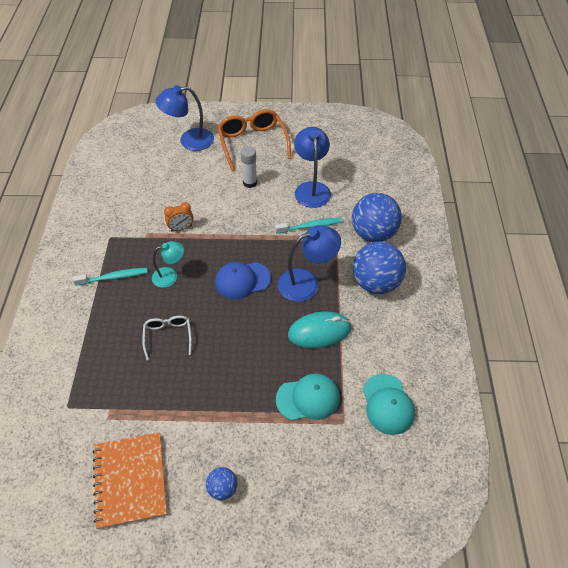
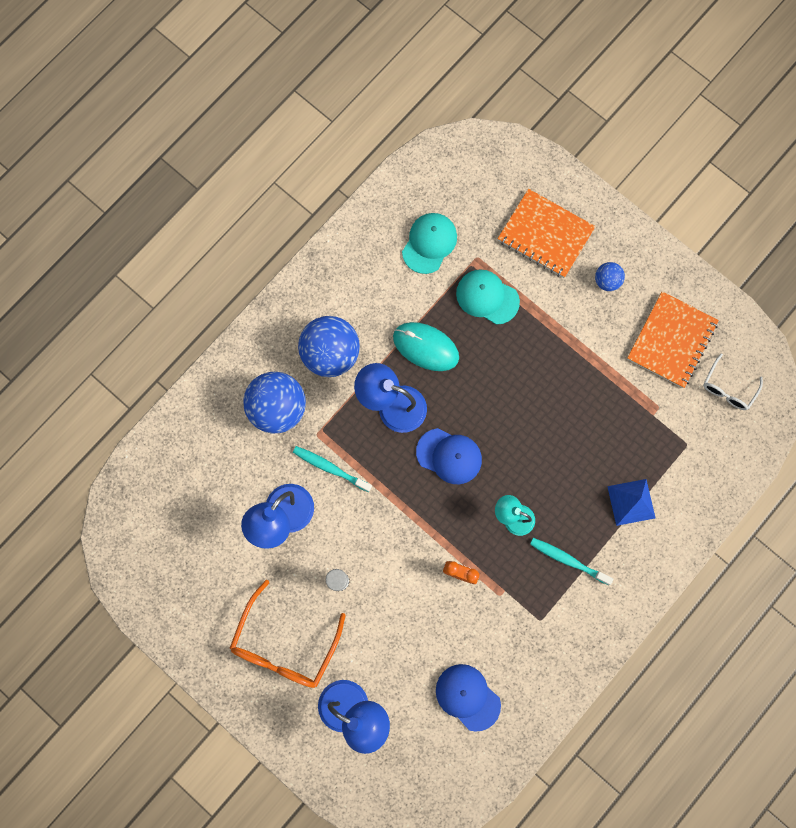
camera: 140 degrees left, 25 degrees up
white glasses [142,316,192,360] -> white glasses moved to [703,353,763,410]
none -> blue cap [436,664,501,732]
none -> orange notebook [498,189,595,278]
none -> blue pyramid [607,479,656,526]

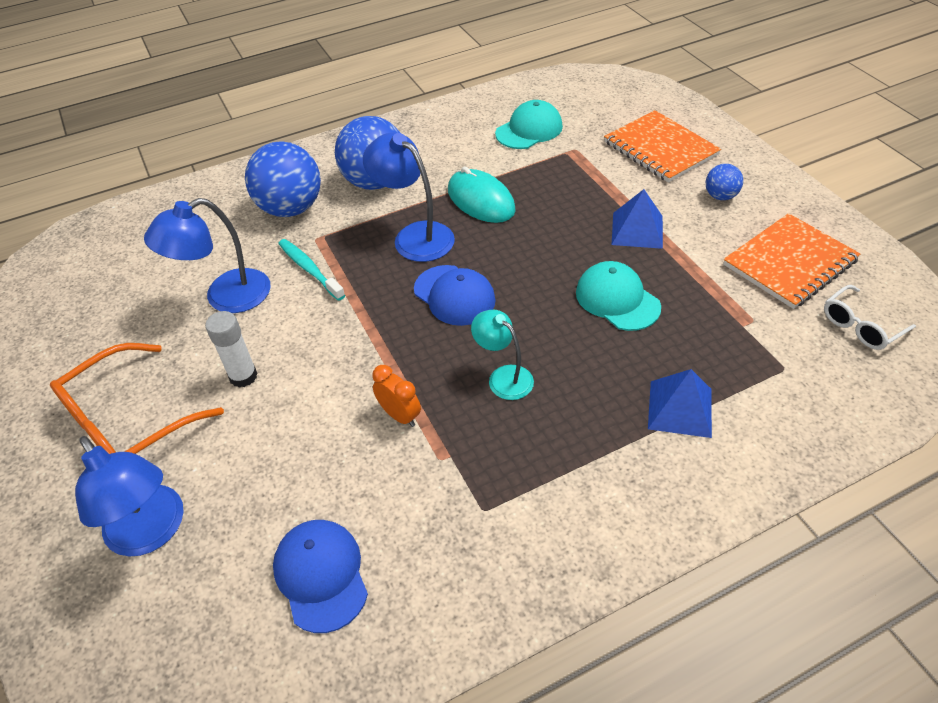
camera: 25 degrees right, 30 degrees down
turquoise cap [456,269,520,325] -> turquoise cap moved to [576,261,661,331]
turquoise toothbrush [530,538,614,585] -> none
none -> blue pyramid [612,189,663,249]

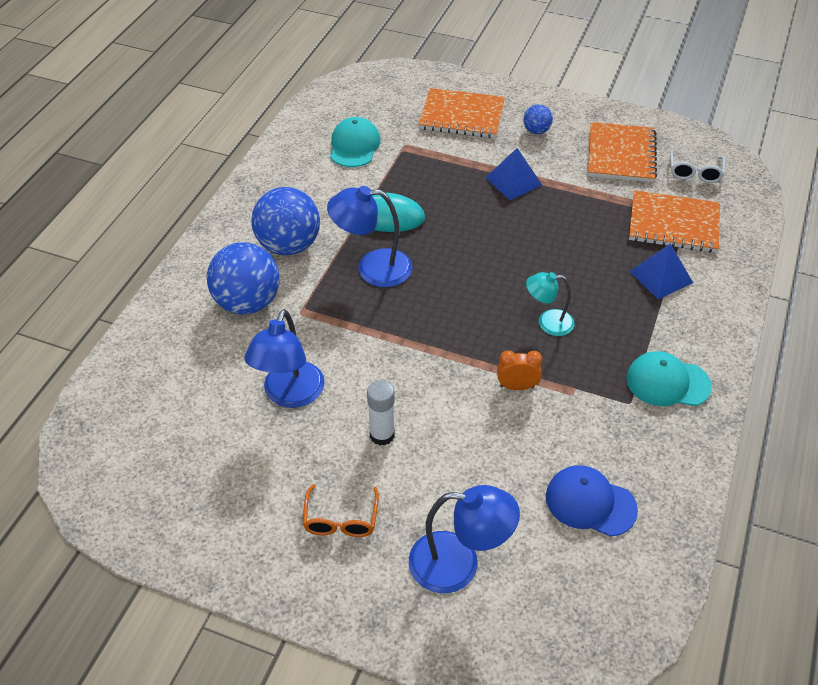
camera: 45 degrees left, 0 degrees up
orange glasses [50,343,224,454] -> orange glasses [303,484,379,537], size x0.56
turquoise toothbrush [278,239,345,301] -> none
blue cap [414,265,496,326] -> none
turquoise cap [576,261,661,331] -> turquoise cap moved to [626,351,712,406]
none -> orange notebook [629,190,720,253]

